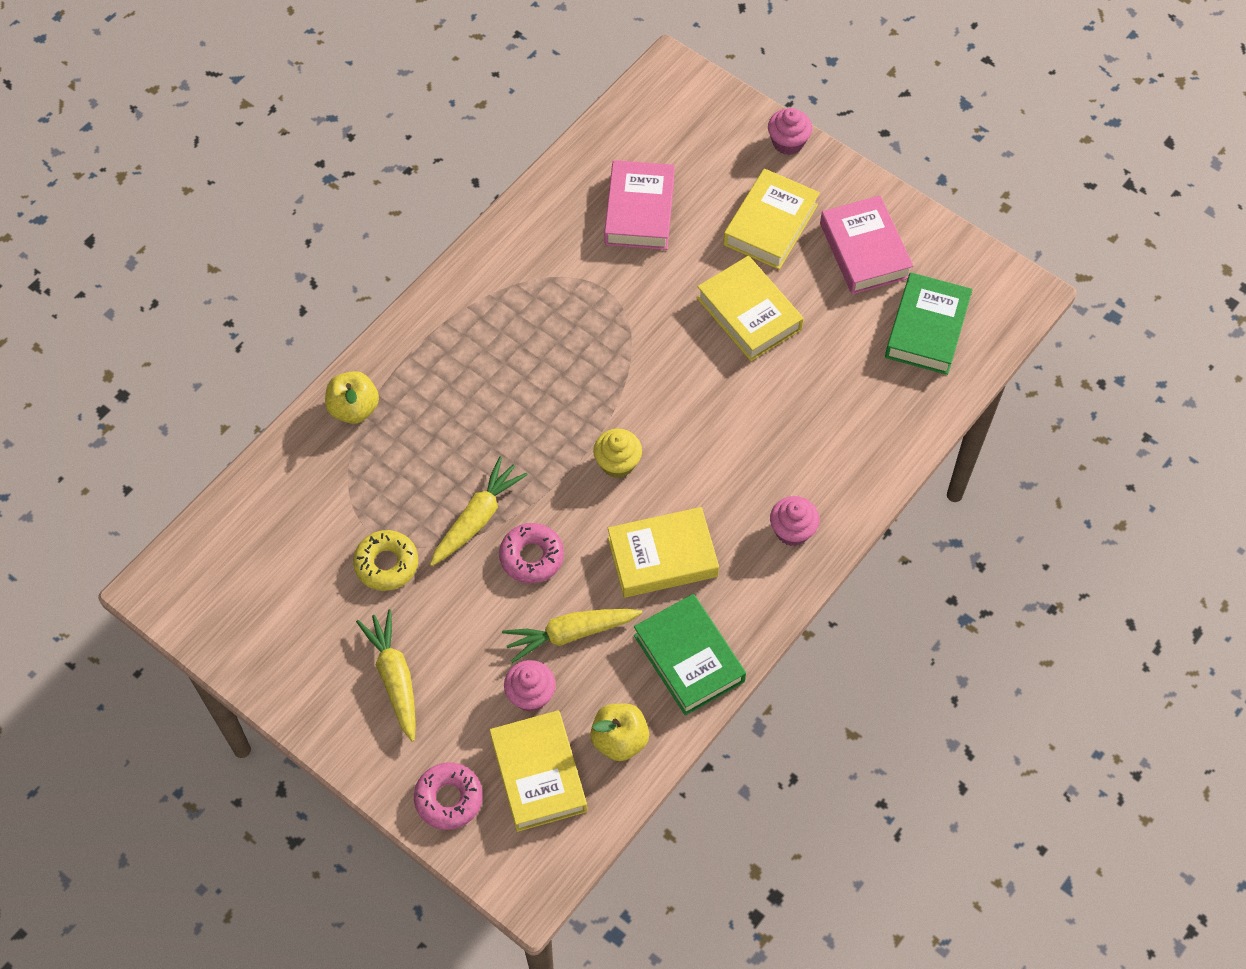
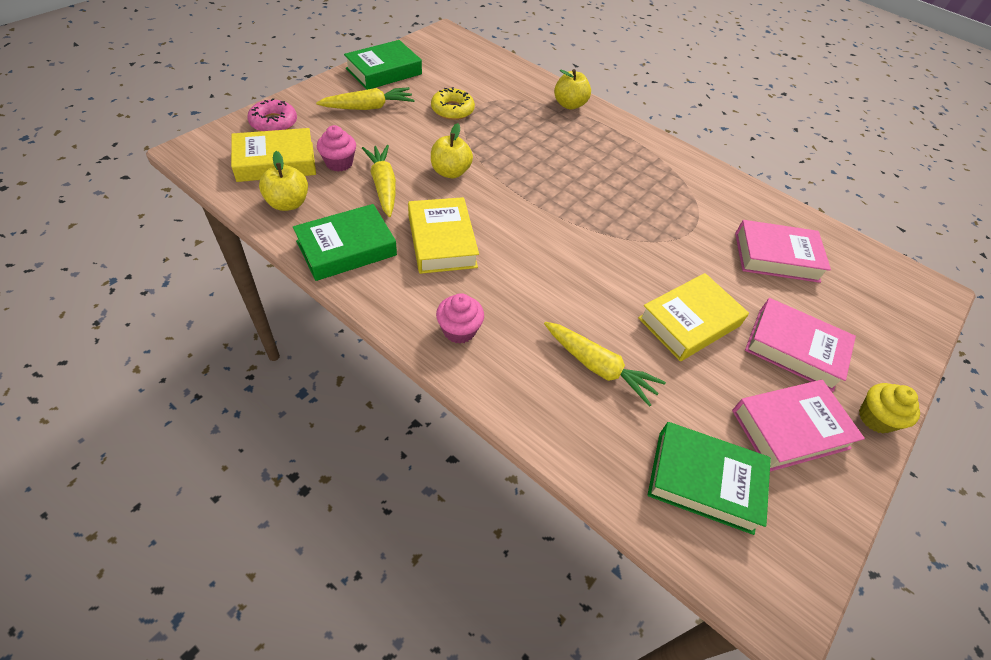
camera: 85 degrees right, 10 degrees down
yellow carrot [430,457,528,566] -> yellow carrot moved to [544,322,666,407]
pink donut [499,523,564,584] -> yellow apple [431,123,473,178]
yellow cupcake [593,429,642,478] -> yellow cupcake moved to [859,383,920,433]
yellow book [723,169,820,269] -> pink book [745,298,856,392]
pink cupcake [768,108,812,155] -> none
none -> green book [344,40,422,90]

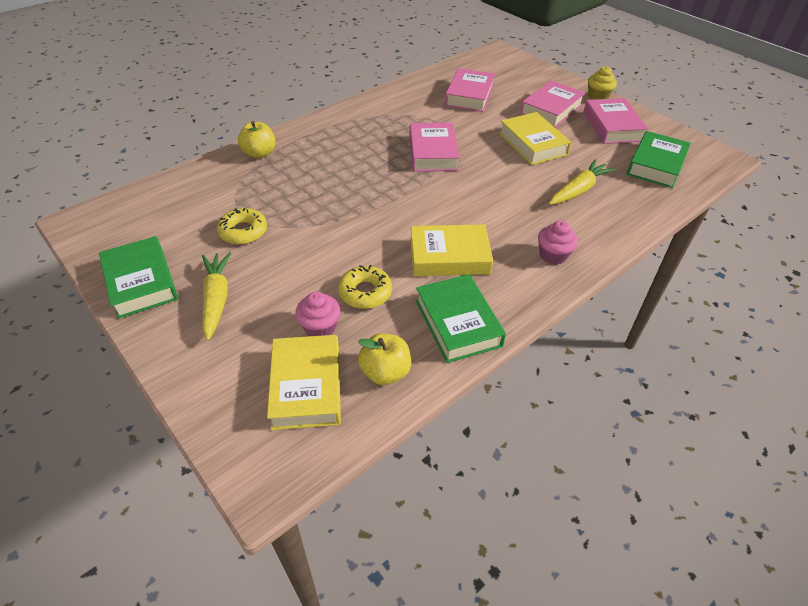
camera: 75 degrees left, 5 degrees down
pink donut [248,98,297,131] -> none
yellow carrot [362,145,396,217] -> yellow donut [338,265,392,309]
yellow apple [431,123,473,178] -> none
none -> pink book [409,123,460,172]

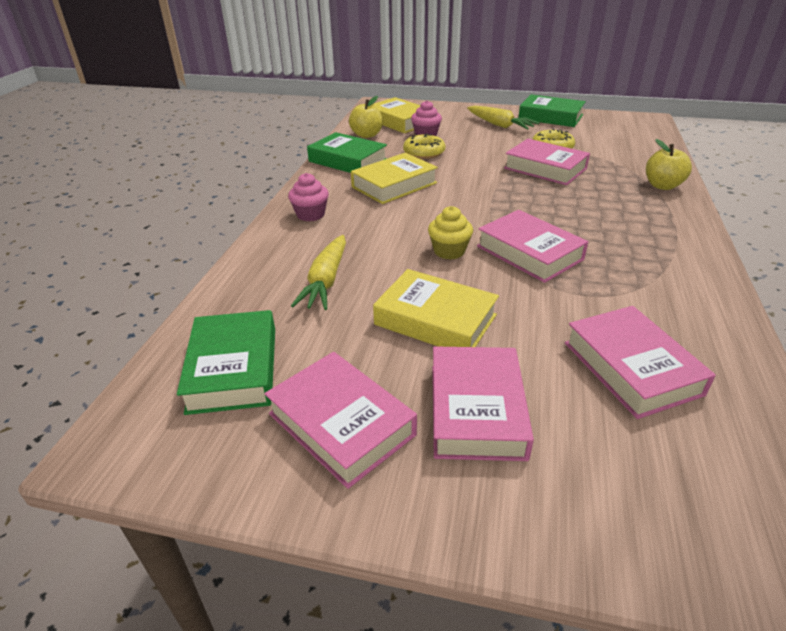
camera: 145 degrees right, 10 degrees down
yellow cupcake [588,66,617,100] -> yellow cupcake moved to [428,206,473,260]
none -> pink book [504,139,590,185]

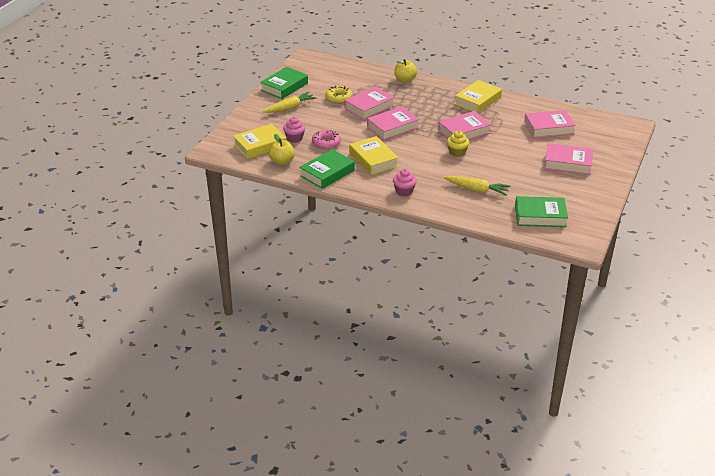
camera: 80 degrees left, 0 degrees up
pink book [265,352,417,489] -> pink book moved to [367,106,419,140]
yellow book [373,269,499,347] -> yellow book moved to [454,80,502,113]
yellow donut [403,134,445,159] -> pink donut [312,130,341,149]

